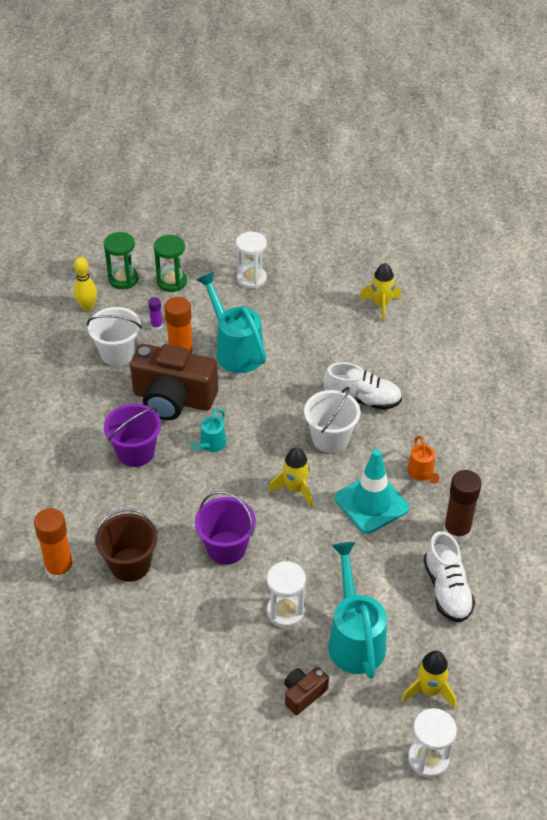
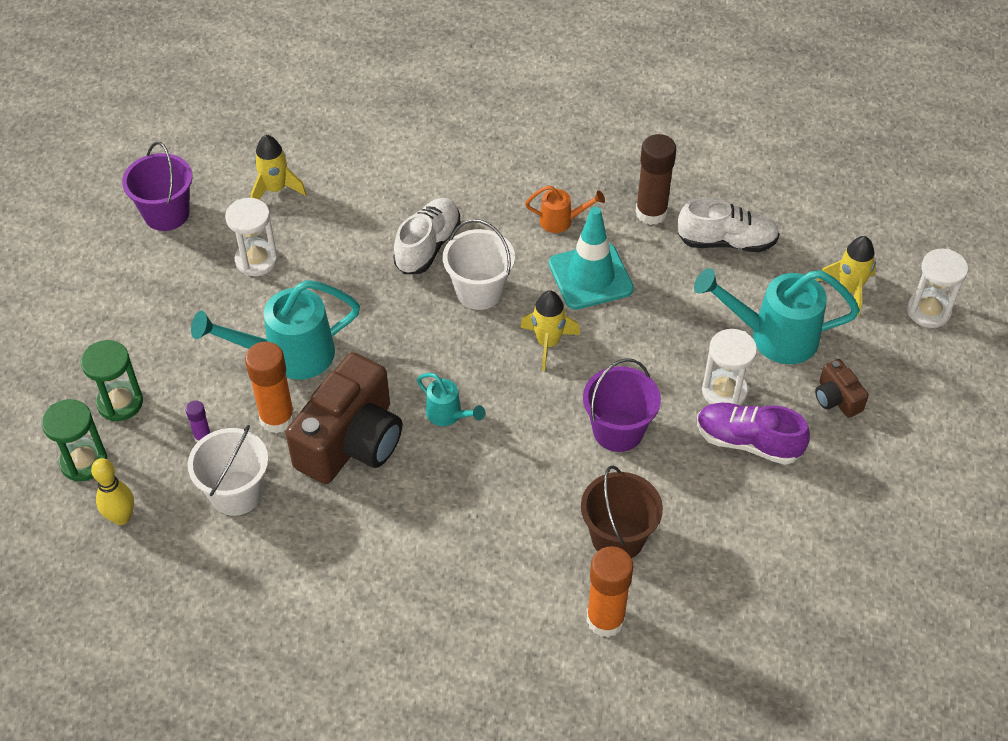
camera: 75 degrees left, 5 degrees up
purple bucket [104,404,161,467] -> purple bucket moved to [122,142,192,231]
white hourglass [236,232,267,289] -> white hourglass moved to [225,198,278,276]
none -> purple shoe [697,403,810,465]

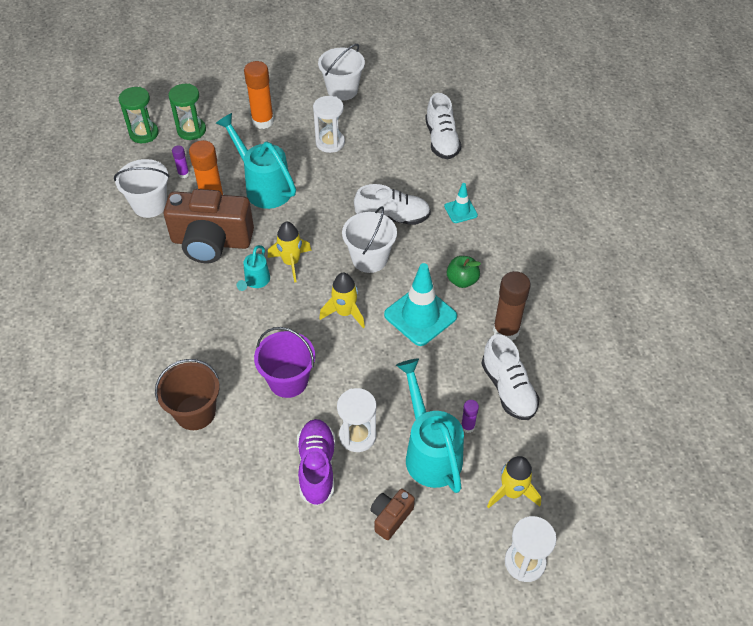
camera: 65 degrees right, 0 degrees up
yellow bowling pin [91,458,134,525] -> none
purple bucket [122,142,192,231] -> white bucket [318,44,365,101]
yellow rocket [251,135,306,199] -> yellow rocket moved to [268,222,312,282]
orange watering can [525,185,605,233] -> green apple [447,256,481,288]
orange glue stick [586,546,634,637] -> orange glue stick moved to [244,61,274,129]
none -> white shoe [425,93,461,159]
none -> turquoise traffic cone [444,183,478,223]
none -> purple glue stick [461,400,479,433]

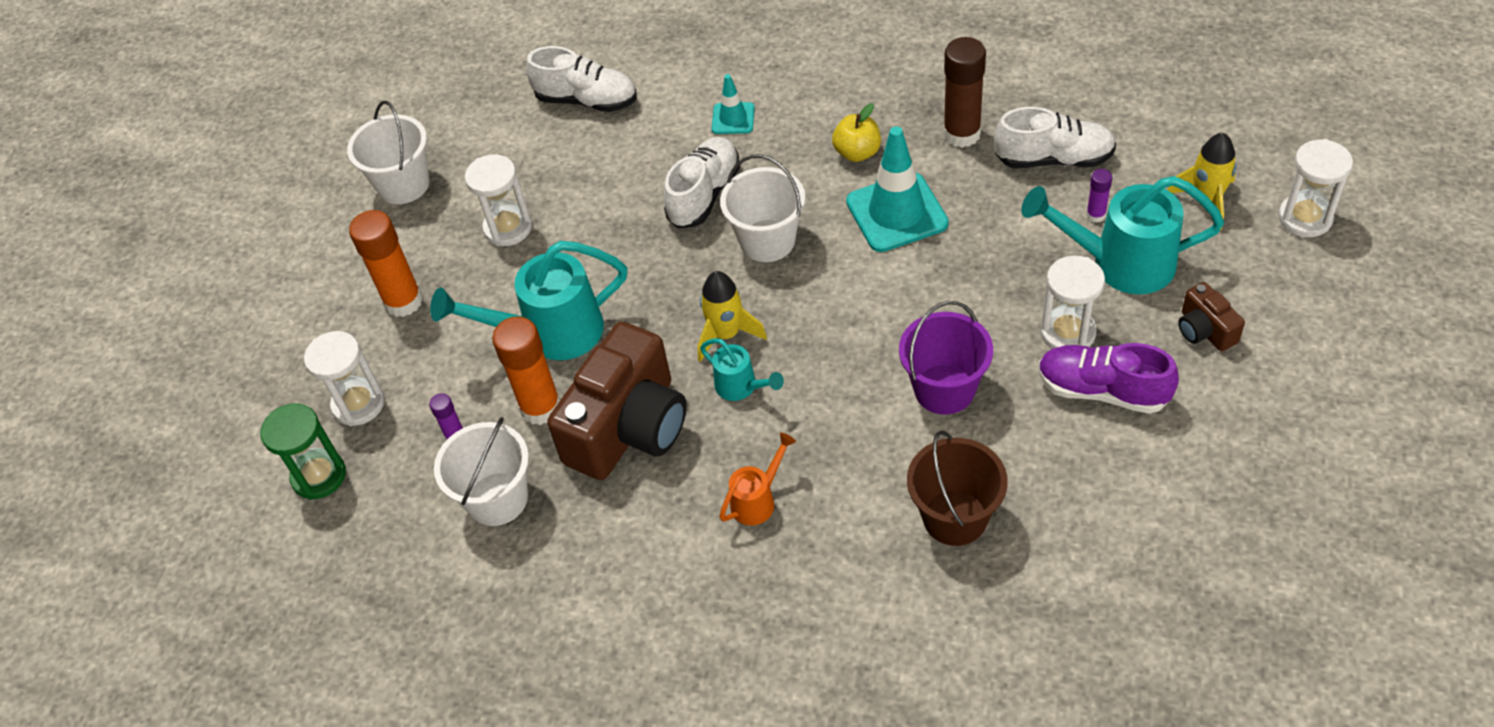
camera: 60 degrees left, 0 degrees up
green hourglass [168,84,206,140] -> white hourglass [304,331,385,426]
yellow rocket [319,273,365,328] -> none
green apple [447,256,481,288] -> yellow apple [832,103,881,162]
none -> orange watering can [719,433,796,526]

